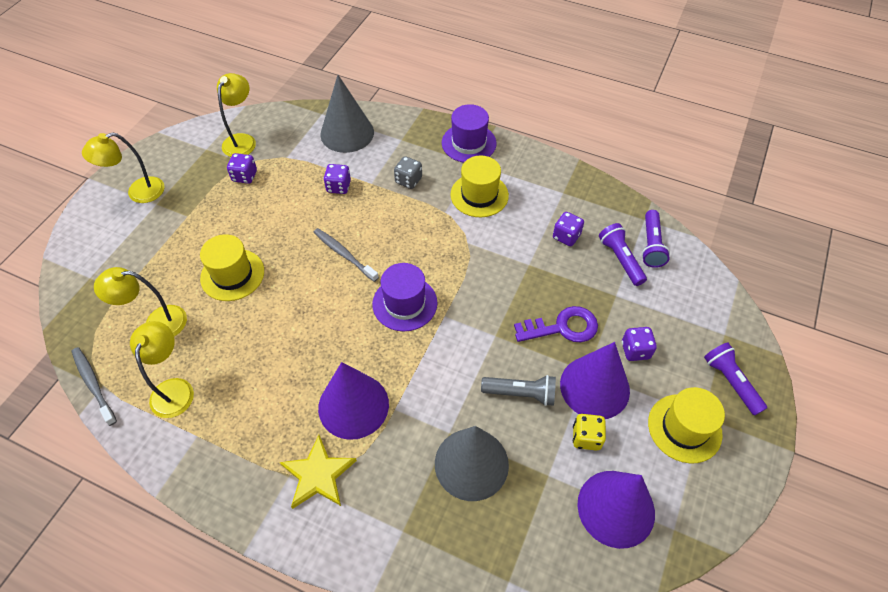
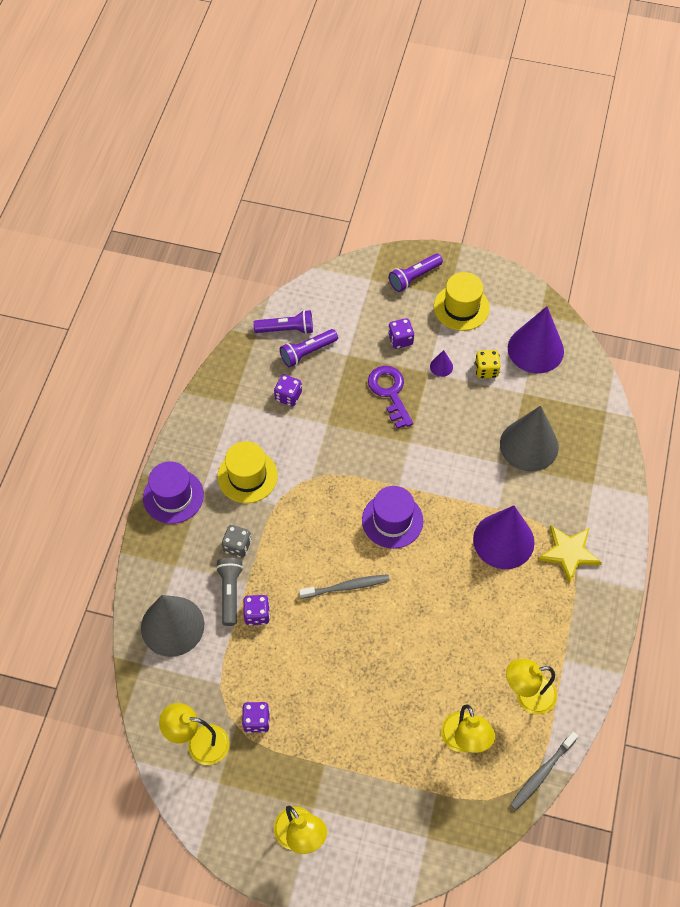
camera: 100 degrees left, 5 degrees up
yellow hat [200,234,264,301] -> none
grey toothbrush [313,228,379,282] -> grey toothbrush turned 135 degrees counterclockwise [299,574,390,599]
grey flashlight [481,375,556,406] -> grey flashlight moved to [216,558,243,626]
purple cone [560,342,630,419] -> purple cone [430,350,453,377], size x0.41

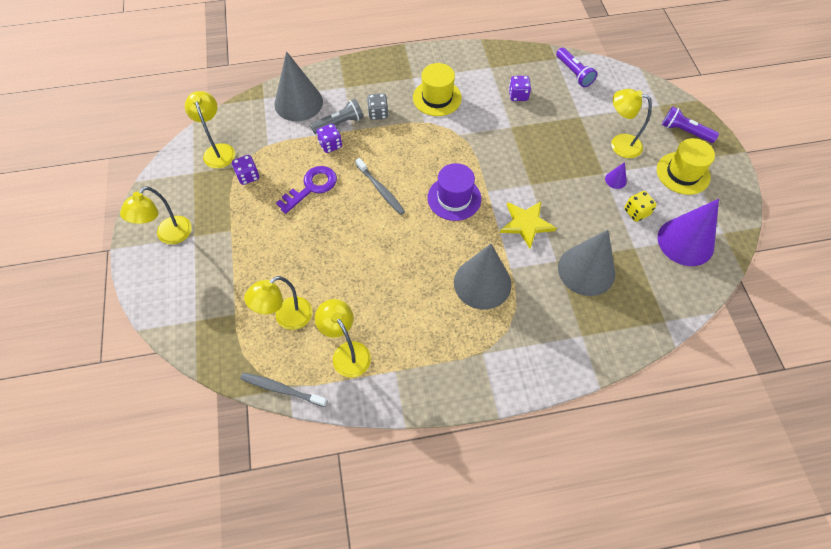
camera: 65 degrees right, 0 degrees up
purple hat [143,461,204,524] -> none
purple flashlight [280,329,338,368] -> none
purple key [368,366,413,429] -> purple key moved to [276,166,337,214]
purple dice [388,318,414,349] -> yellow lamp [611,89,652,158]
purple cone [473,505,535,569] -> grey cone [454,244,511,309]
yellow star [538,525,602,584] -> yellow star moved to [500,201,556,249]

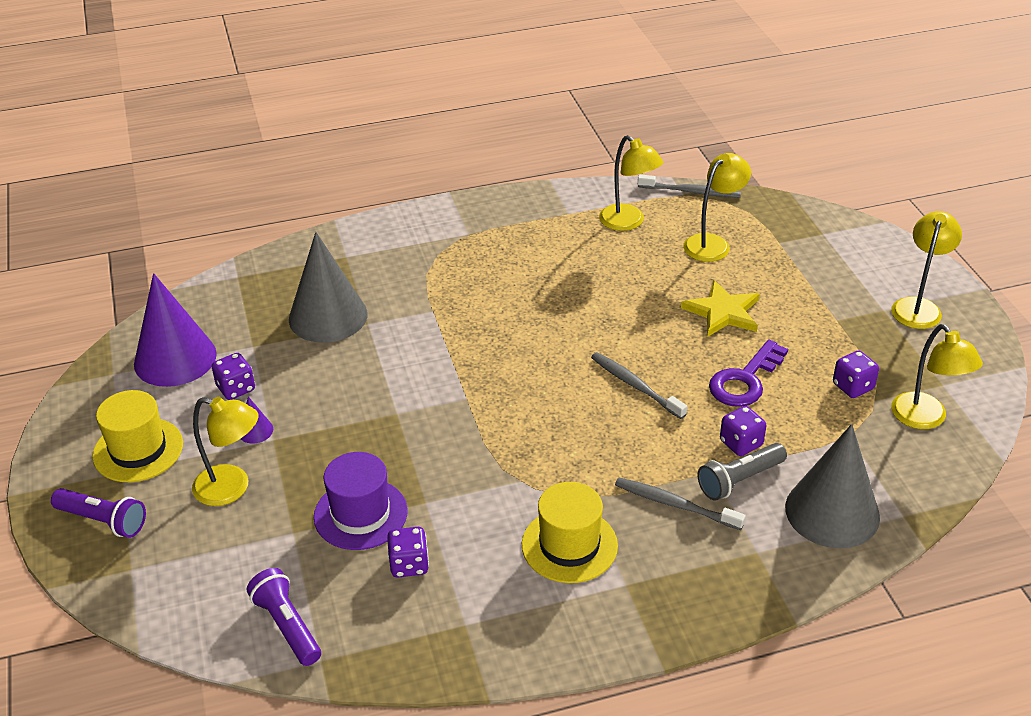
camera: 175 degrees right, 20 degrees down
grey dice [367,93,389,120] -> grey toothbrush [615,478,746,530]
purple hat [427,163,481,221] -> purple hat moved to [314,452,408,550]
grey cone [454,244,511,309] -> none
yellow star [500,201,556,249] -> yellow star moved to [681,280,760,337]
yellow dice [624,191,657,222] -> purple dice [212,353,255,400]

